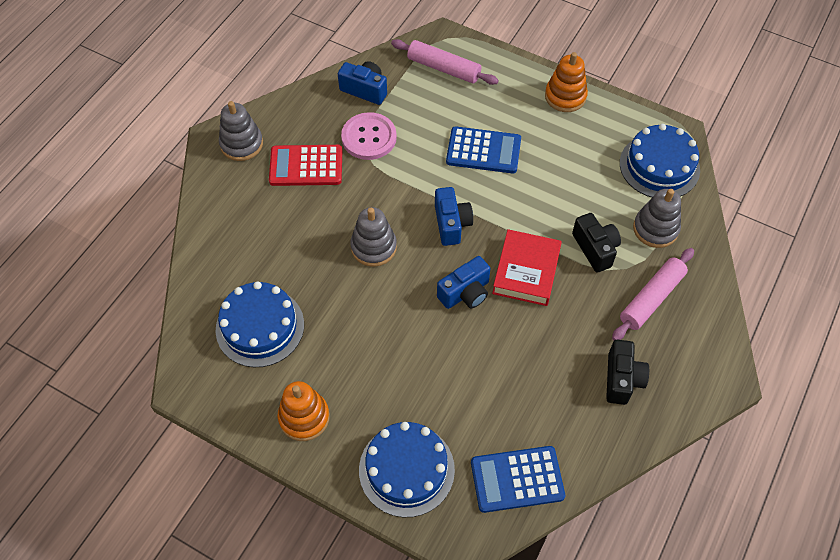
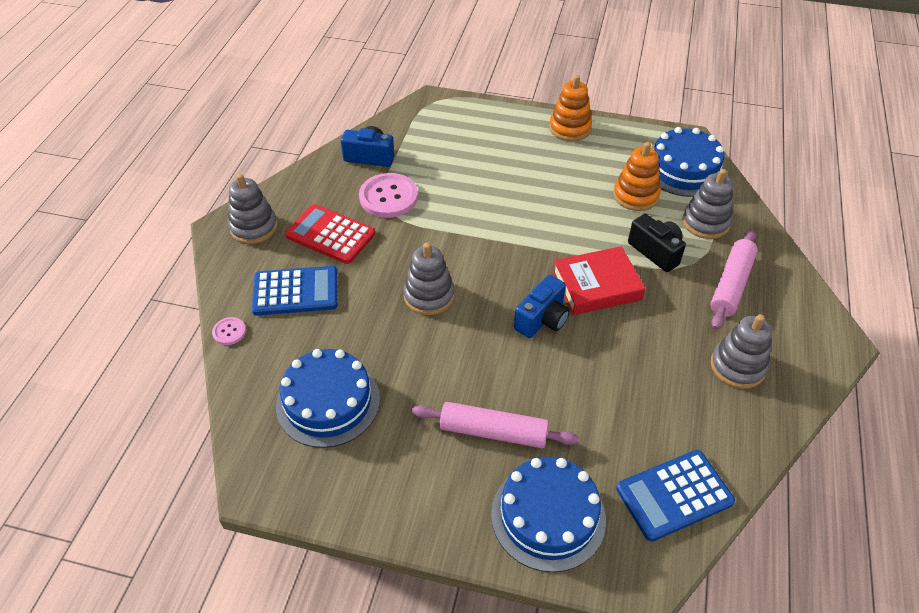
camera: 15 degrees left, 10 degrees down
red calculator [269,145,342,186] -> red calculator turned 45 degrees clockwise [285,204,375,264]
orange stacking toy [278,381,330,441] -> orange stacking toy moved to [613,142,661,211]
pink rolling pin [391,39,499,85] -> pink rolling pin moved to [412,402,578,448]
blue camera [435,187,473,246] -> none
blue calculator [446,126,521,173] -> blue calculator moved to [252,266,338,316]
red book [492,229,562,306] -> red book turned 75 degrees clockwise [552,246,646,315]
black camera [606,340,649,405] -> grey stacking toy [711,314,772,389]
none -> pink button [212,317,246,345]

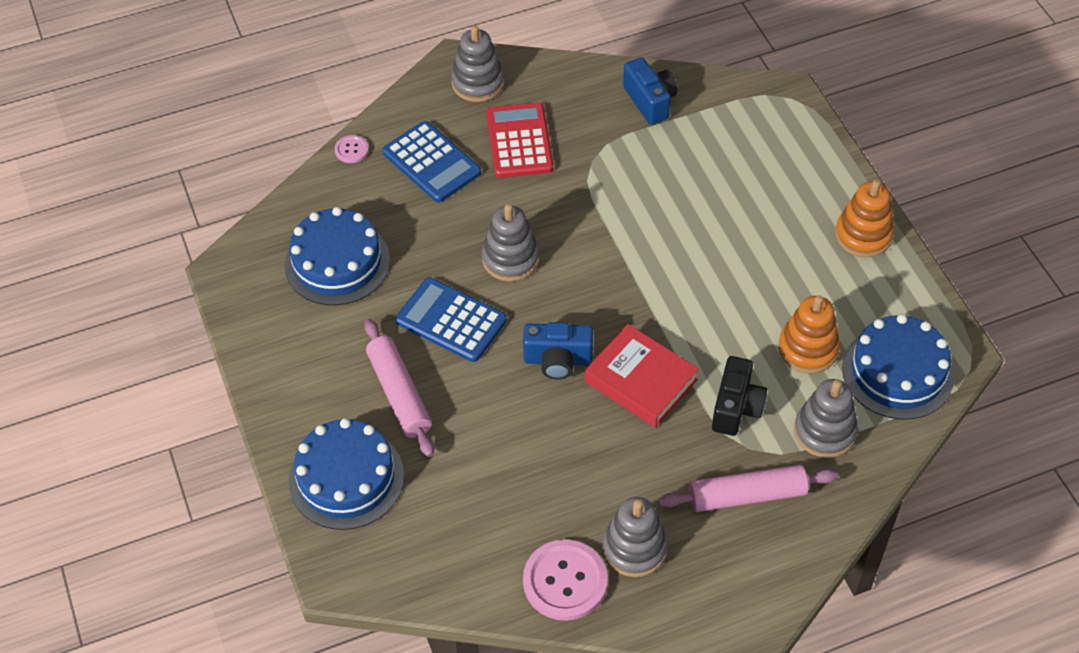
camera: 55 degrees right, 5 degrees up
pink button [359,173,418,218] -> pink button moved to [523,539,608,621]
blue calculator [616,450,735,542] -> blue calculator moved to [396,278,507,362]

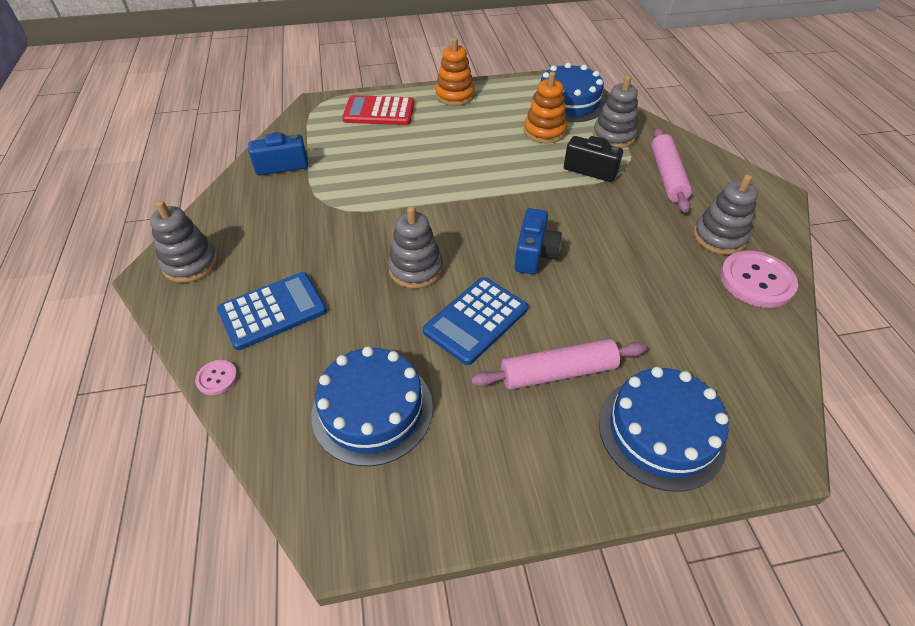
camera: 80 degrees left, 5 degrees down
red calculator [486,102,553,178] -> red calculator moved to [342,95,414,125]
red book [585,324,699,428] -> none

